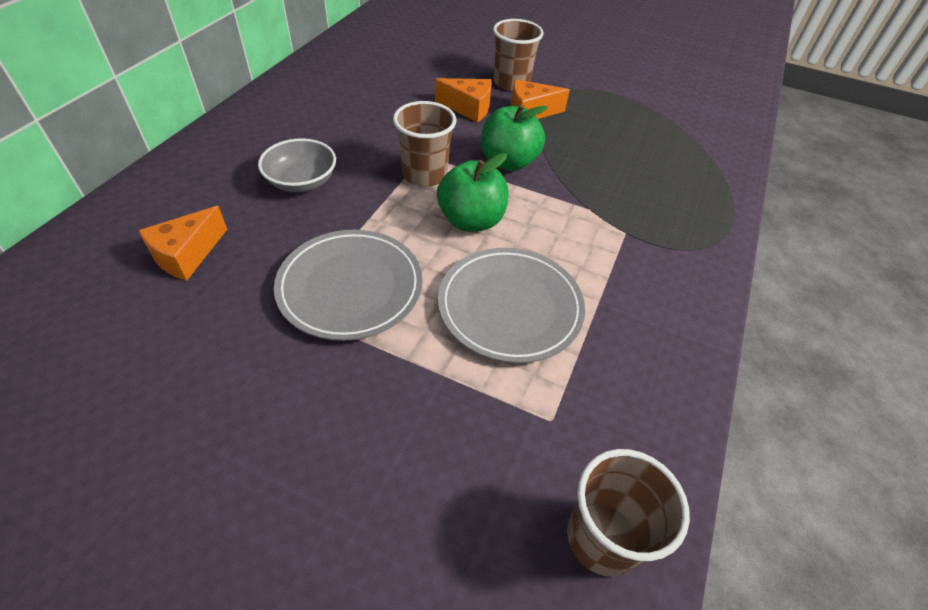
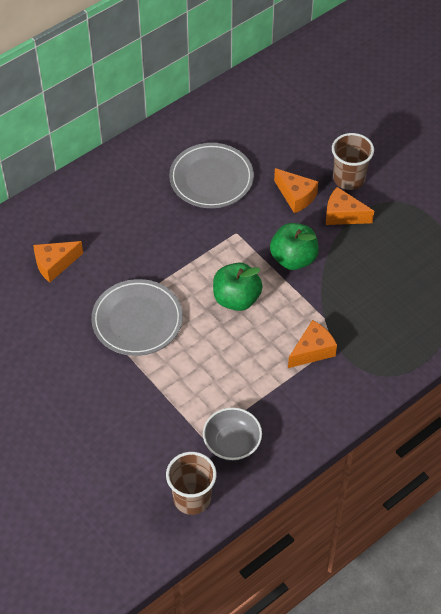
camera: 30 degrees right, 5 degrees up
grey bowl [258,138,336,192] -> grey bowl moved to [203,407,262,461]
brown cup [393,101,456,187] -> none
grey plate [438,248,585,363] -> grey plate moved to [169,143,254,208]
none -> orange cheese [288,320,337,368]

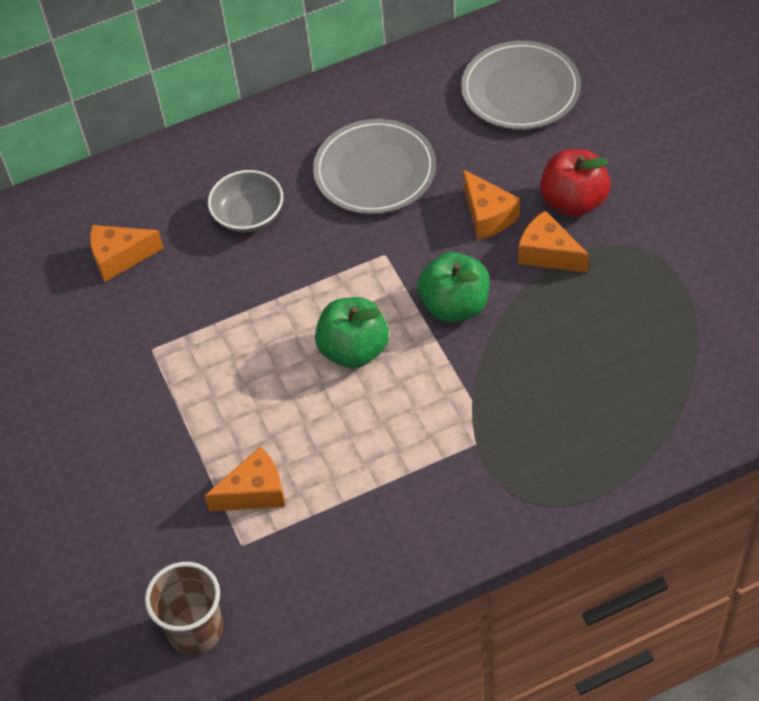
camera: 20 degrees right, 0 degrees up
grey plate [91,279,183,356] -> grey plate moved to [461,41,581,130]
grey bowl [203,407,262,461] -> grey bowl moved to [208,170,283,233]
orange cheese [288,320,337,368] -> orange cheese moved to [204,446,285,512]
brown cup [332,133,374,190] -> red apple [540,149,611,217]

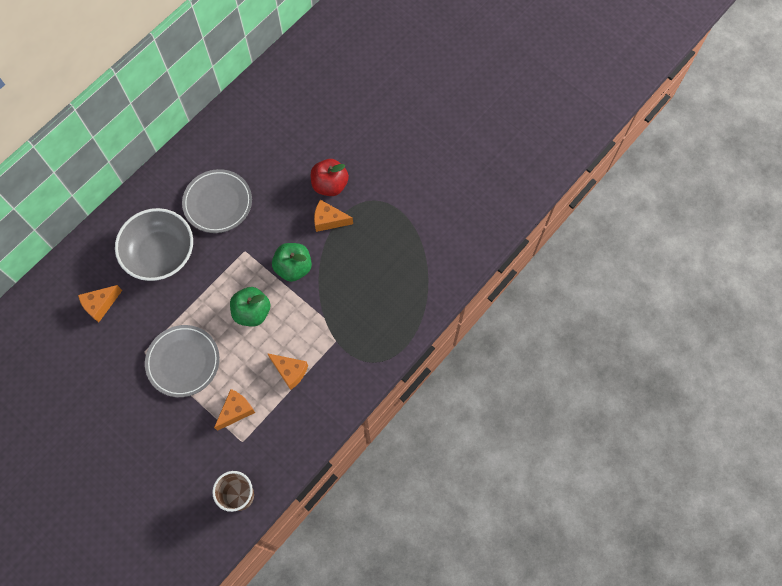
camera: 30 degrees left, 15 degrees up
grey bowl [208,170,283,233] -> grey bowl [115,208,193,281], size x1.78
grey plate [461,41,581,130] -> grey plate moved to [145,325,220,397]
orange cheese [463,169,520,240] -> orange cheese moved to [267,353,308,390]

